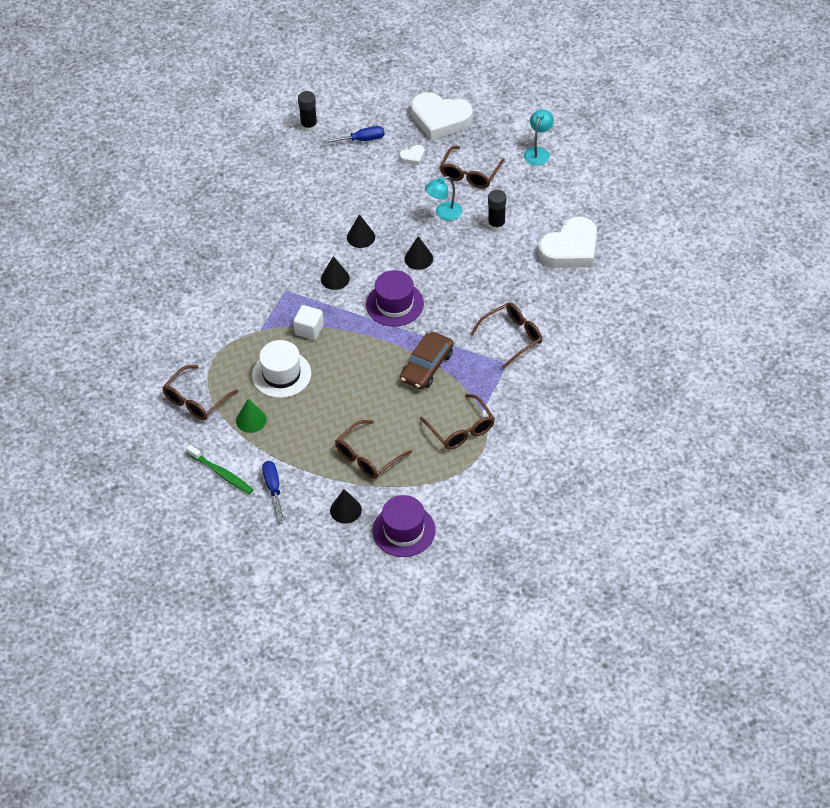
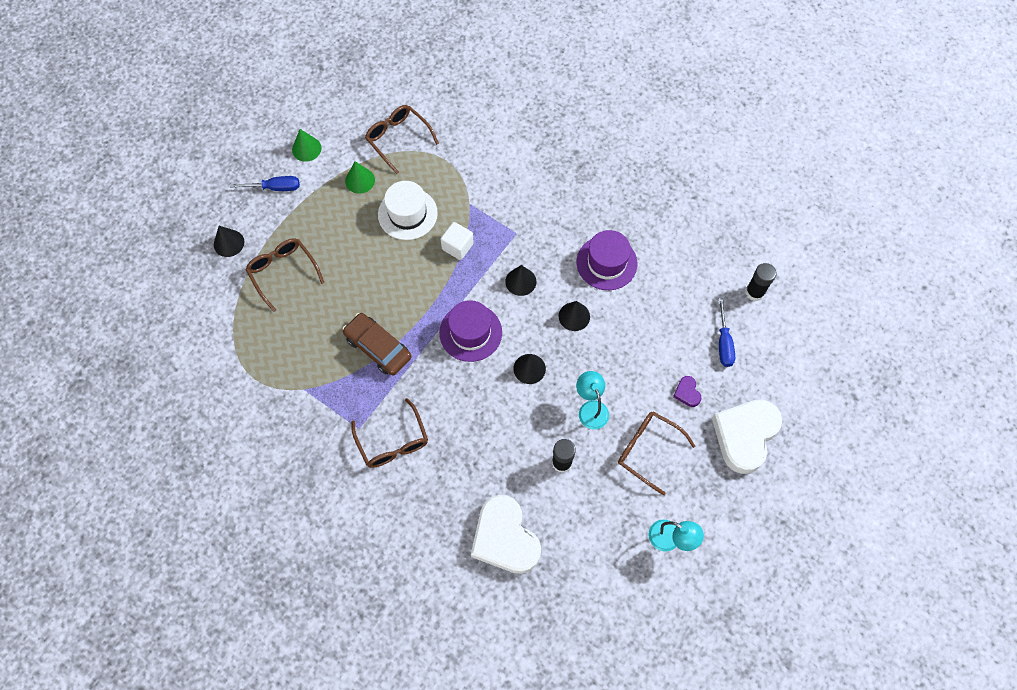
camera: 100 degrees right, 15 degrees up
green toothbrush [186,445,253,494] -> green cone [292,129,322,162]
purple hat [372,495,436,557] -> purple hat moved to [577,230,637,290]
white heart [399,145,425,165] -> purple heart [673,376,701,407]
brown glasses [420,394,495,450] -> none

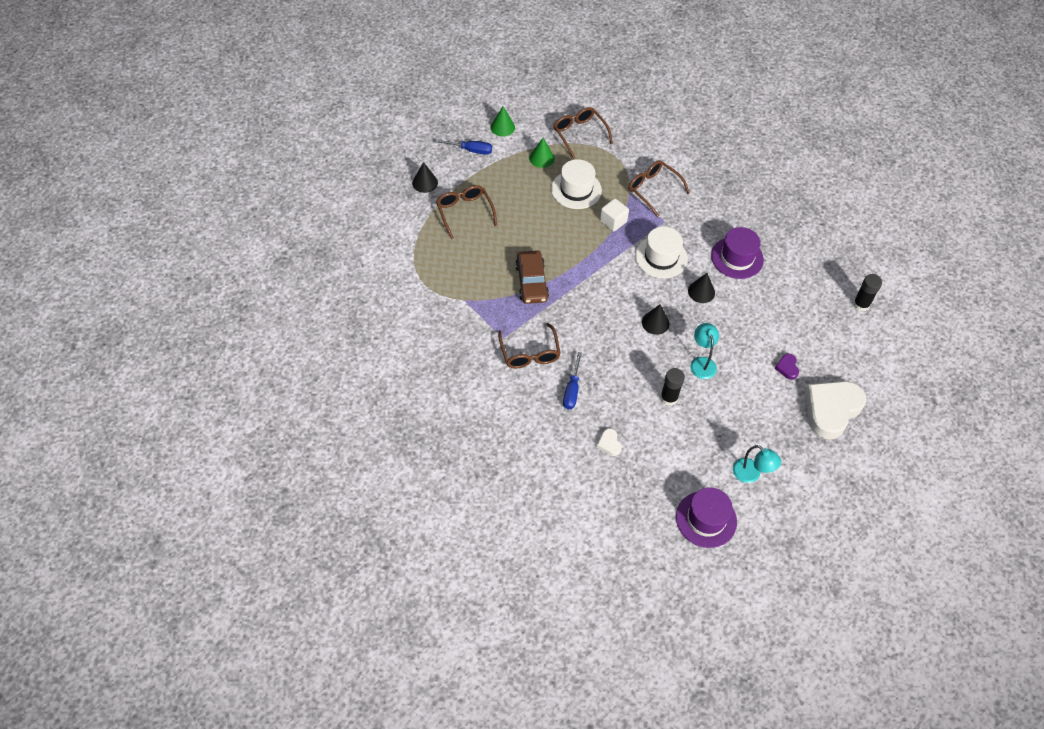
camera: 10 degrees right, 10 degrees down
brown car [343,313,412,376] -> brown car turned 150 degrees counterclockwise [515,250,549,304]
purple hat [439,300,502,362] -> purple hat moved to [676,488,737,548]
white heart [471,495,541,574] -> white heart [597,428,622,456], size x0.41
black cone [505,265,537,296] -> white hat [635,227,688,278]
brown glasses [618,412,695,496] -> brown glasses moved to [628,160,690,217]
blue screwdriver [719,298,735,367] -> blue screwdriver moved to [563,352,582,409]

